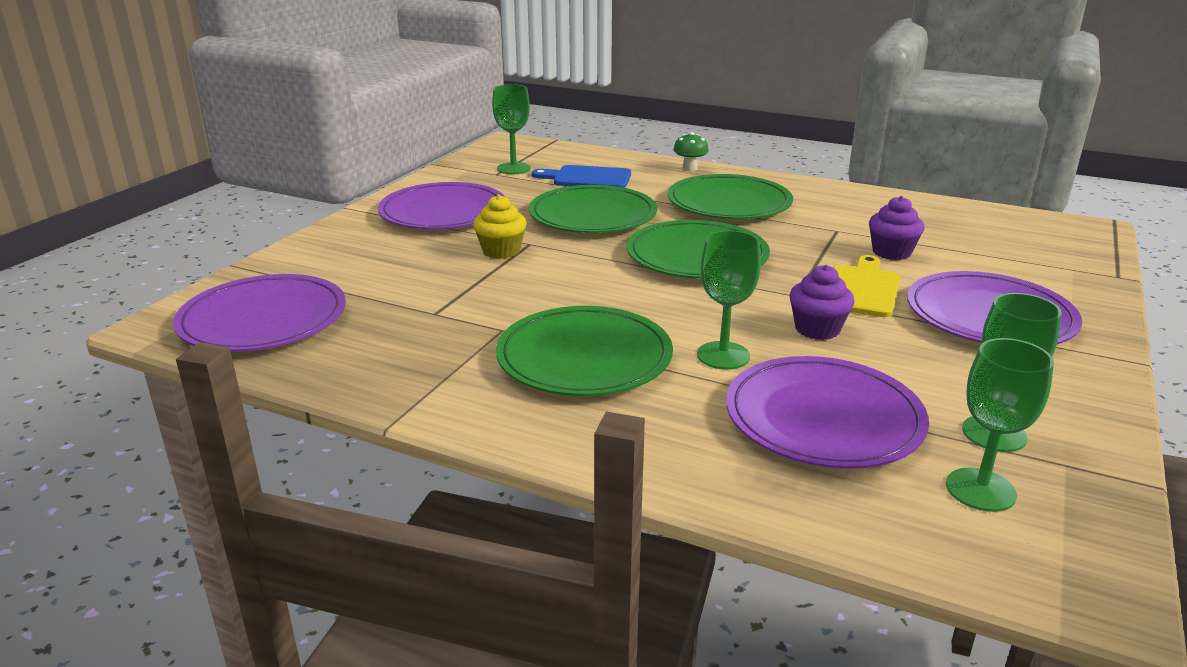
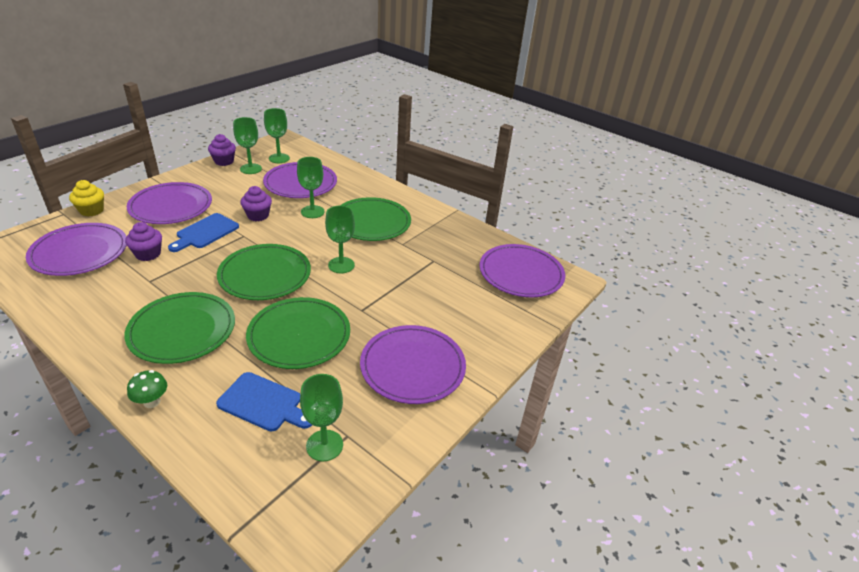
camera: 170 degrees left, 10 degrees up
yellow cupcake [473,195,527,259] -> yellow cupcake moved to [69,180,104,216]
yellow cutting board [833,255,900,317] -> blue cutting board [168,213,239,252]
none -> purple plate [26,223,127,276]
none -> purple cupcake [208,134,236,166]
none -> green goblet [325,206,355,273]

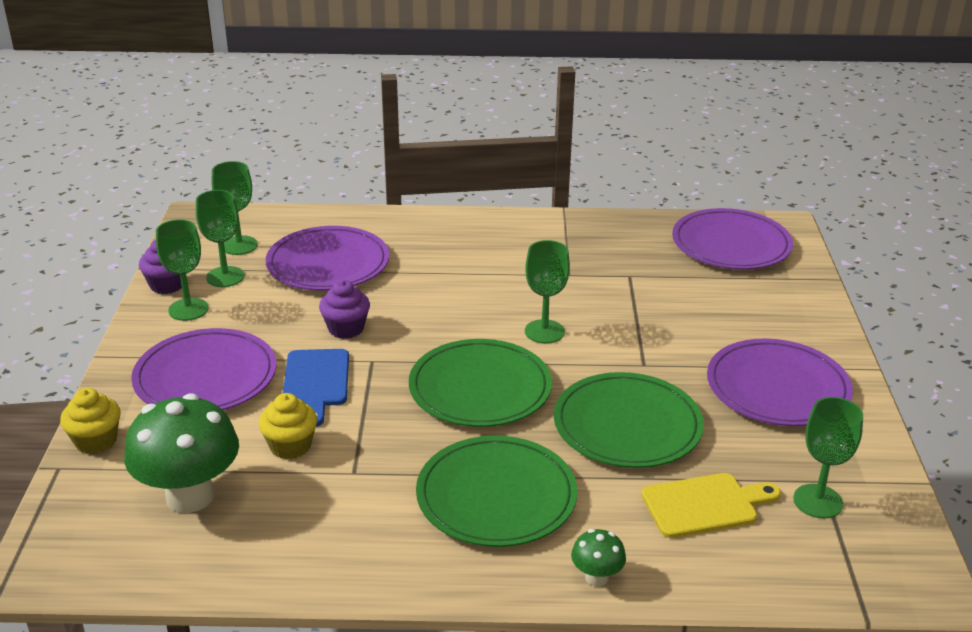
camera: 35 degrees left, 5 degrees down
purple plate [26,223,127,276] -> green mushroom [124,393,239,513]
purple cupcake [125,222,162,261] -> yellow cupcake [259,393,317,459]
blue cutting board [216,372,312,431] -> yellow cutting board [642,473,781,538]
green goblet [297,157,325,218] -> green goblet moved to [156,219,209,321]
green plate [340,197,411,241] -> none

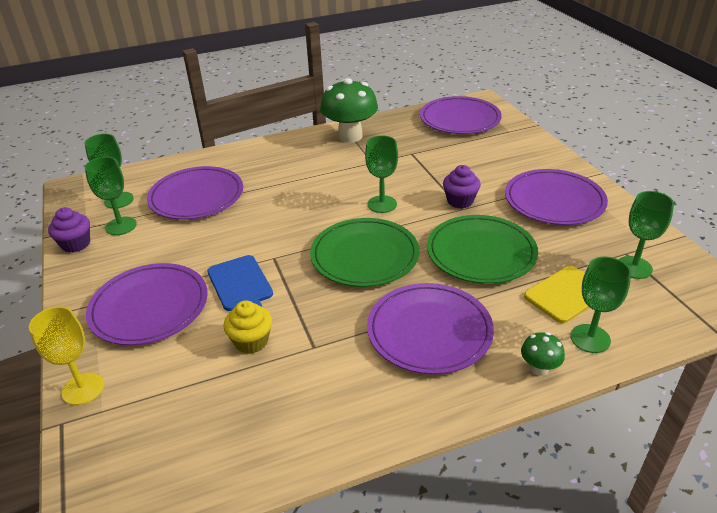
camera: 20 degrees left, 5 degrees up
yellow cupcake [60,388,121,454] -> yellow goblet [29,306,104,405]
green mushroom [124,393,239,513] -> green mushroom moved to [320,78,378,142]
green goblet [156,219,209,321] -> green goblet moved to [570,257,631,353]
purple cupcake [319,280,370,339] -> purple cupcake moved to [443,165,481,208]
green plate [416,436,577,547] -> purple plate [367,283,494,374]

